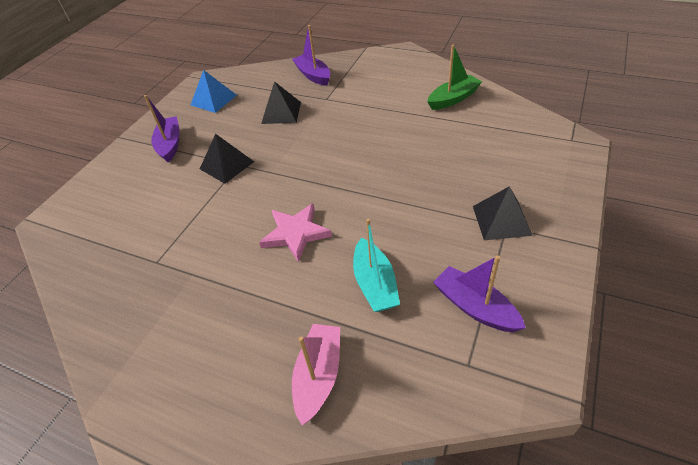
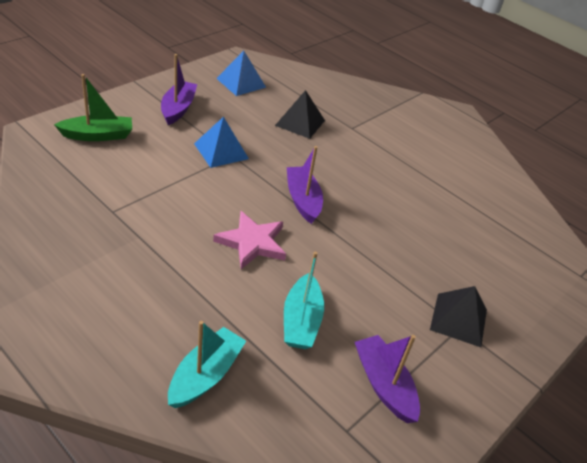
camera: 10 degrees right, 5 degrees down
black pyramid [200,134,254,184] -> blue pyramid [194,117,249,168]
purple boat [292,25,330,86] -> purple boat moved to [287,146,323,224]
pink boat [292,324,340,425] -> turquoise boat [168,321,246,408]
green boat [427,45,482,110] -> green boat moved to [54,74,132,141]

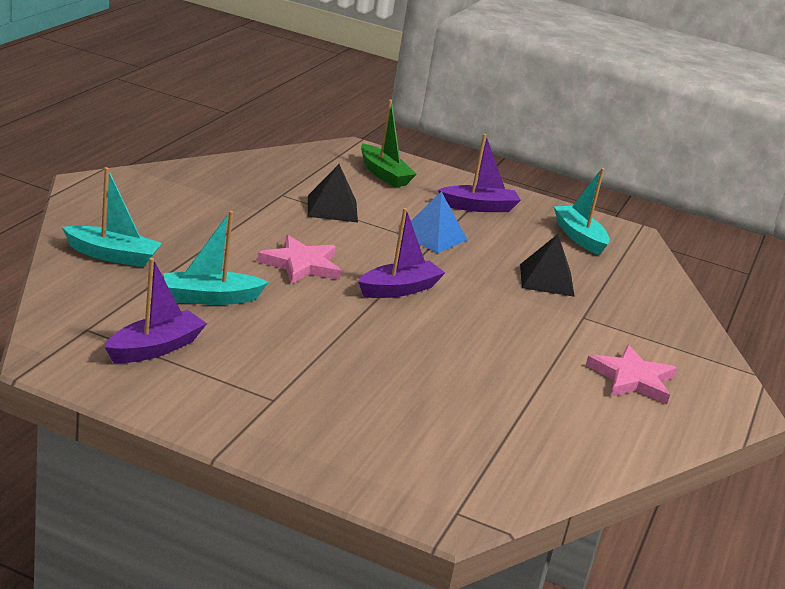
camera: 70 degrees right, 15 degrees down
blue pyramid [216,51,266,96] -> turquoise boat [554,168,610,255]
black pyramid [430,286,487,347] -> black pyramid moved to [308,164,358,223]
none -> pink star [586,345,677,404]

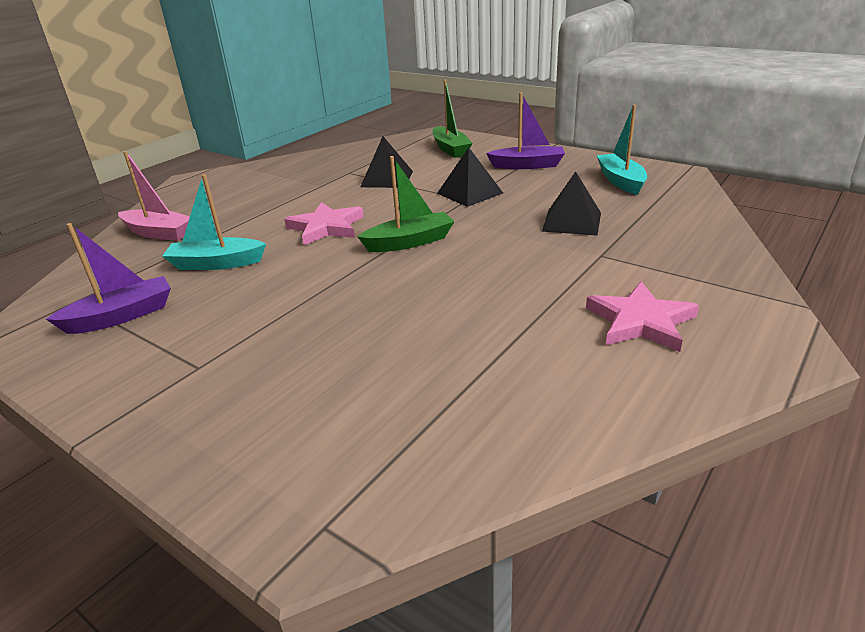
camera: 20 degrees right, 5 degrees up
turquoise boat [62,167,162,267] -> pink boat [118,151,190,241]
purple boat [358,208,445,298] -> green boat [358,156,455,252]
blue pyramid [398,191,467,253] -> black pyramid [437,148,503,207]

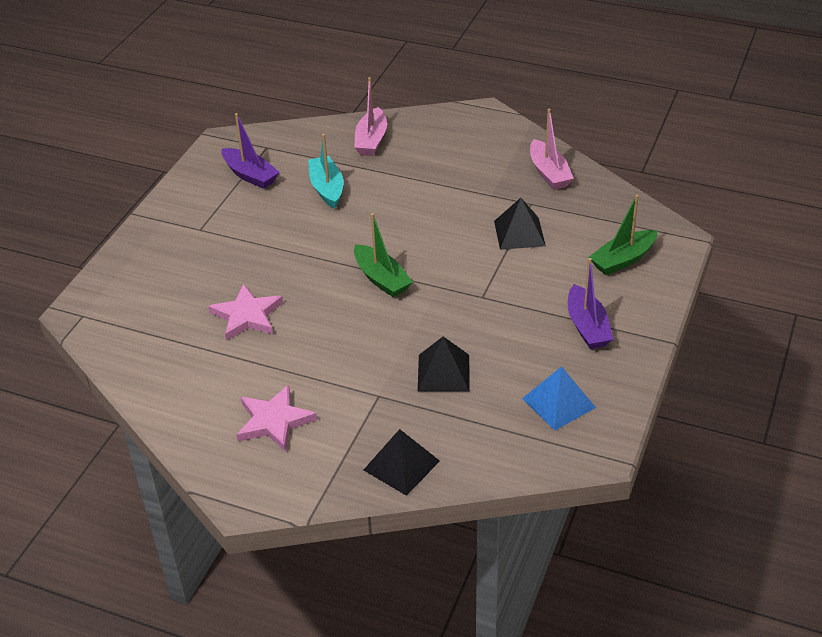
camera: 75 degrees right, 10 degrees up
pink star [284,202,364,245] -> pink star moved to [208,284,283,341]
black pyramid [437,148,503,207] -> black pyramid moved to [364,429,440,496]
turquoise boat [597,105,647,195] -> blue pyramid [522,366,596,431]
none -> pink boat [530,109,574,190]

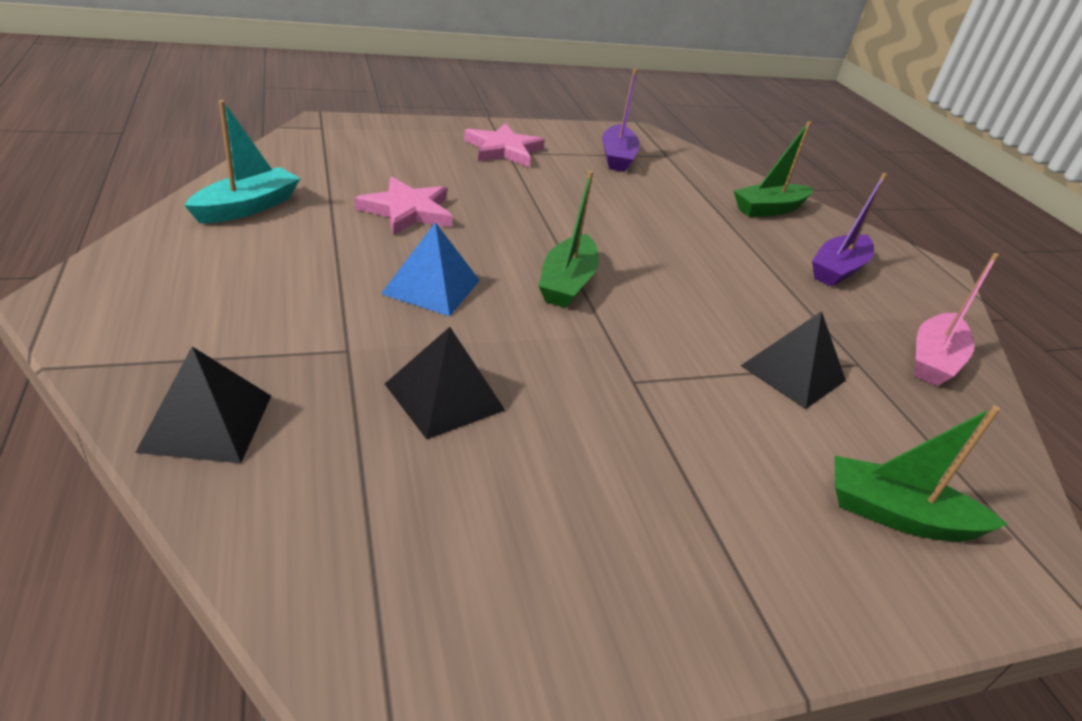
camera: 45 degrees right, 5 degrees down
pink star [237,385,317,451] -> pink star moved to [464,123,545,167]
turquoise boat [308,134,343,209] -> turquoise boat moved to [184,100,301,223]
pink boat [354,77,387,156] -> green boat [734,121,813,217]
blue pyramid [522,366,596,431] -> blue pyramid moved to [381,222,480,316]
purple boat [568,258,613,349] -> purple boat moved to [812,173,887,287]

